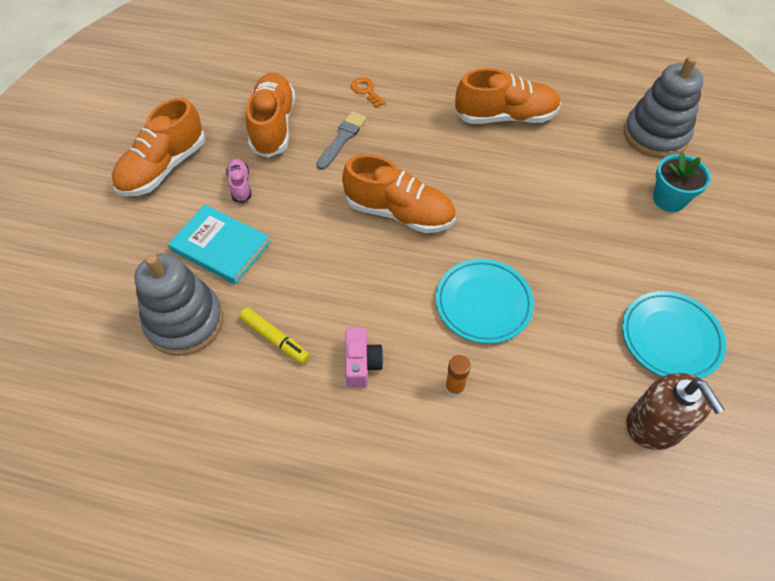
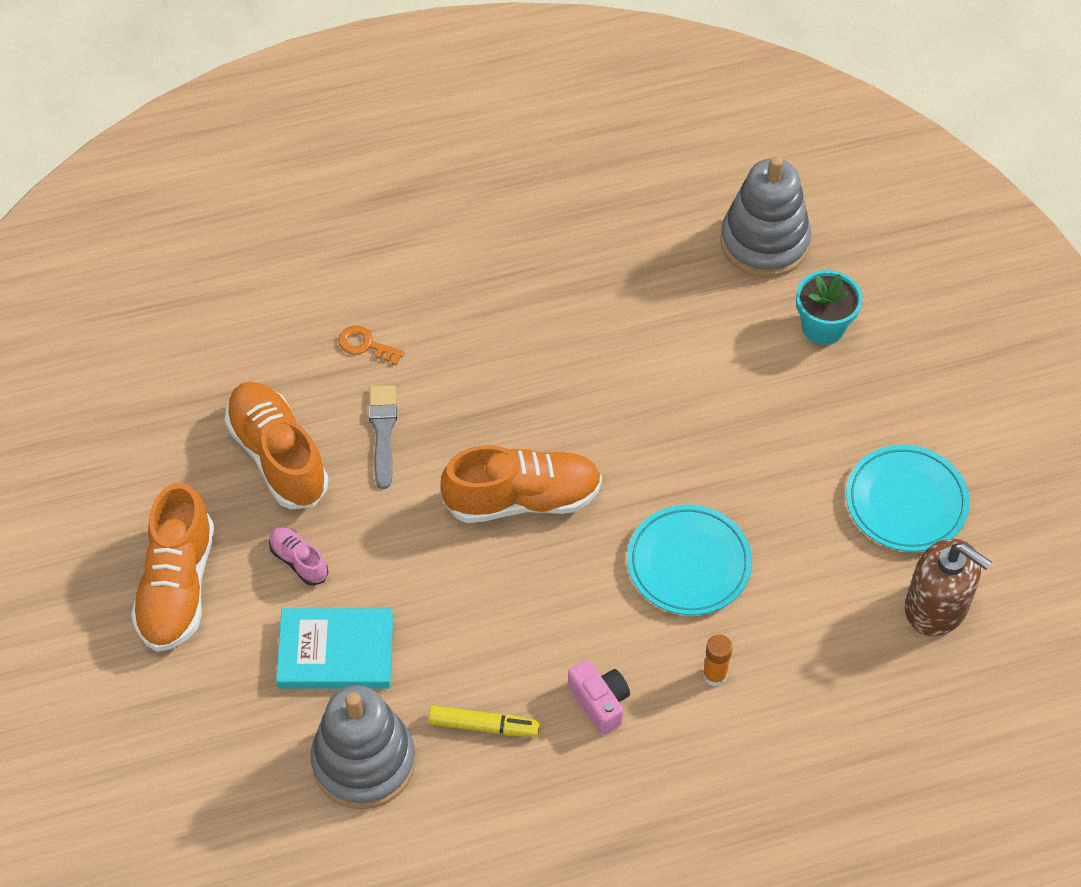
camera: 30 degrees left, 0 degrees up
orange shoe [455,68,561,124] -> none

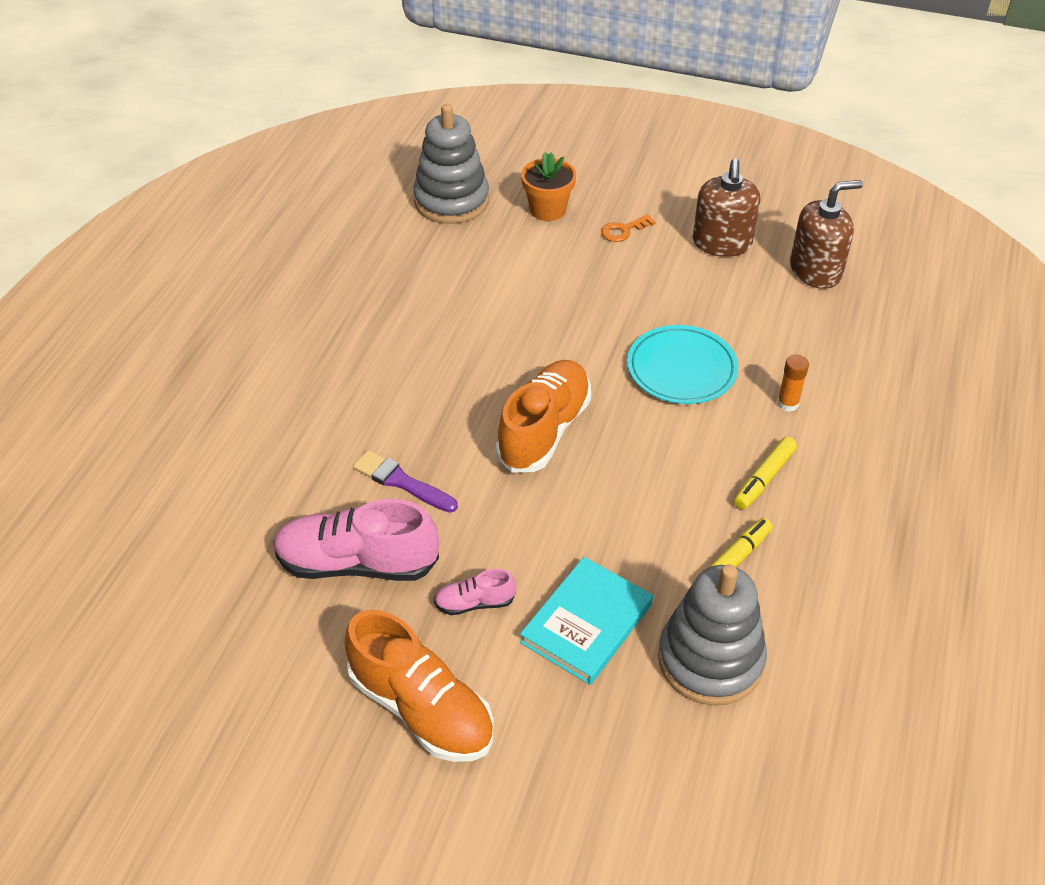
camera: 55 degrees left, 10 degrees down
orange shoe [225,382,329,509] -> pink shoe [273,499,439,581]
orange key [338,326,405,366] -> orange key moved to [601,214,656,242]
grey brush [369,385,397,489] -> purple brush [353,450,458,513]
pink camera [568,659,630,735] -> yellow marker [734,437,797,509]
turquoise flower pot [796,270,862,345] -> orange flower pot [521,152,576,221]
turquoise plate [846,445,970,552] -> brown soap dispenser [693,158,760,257]

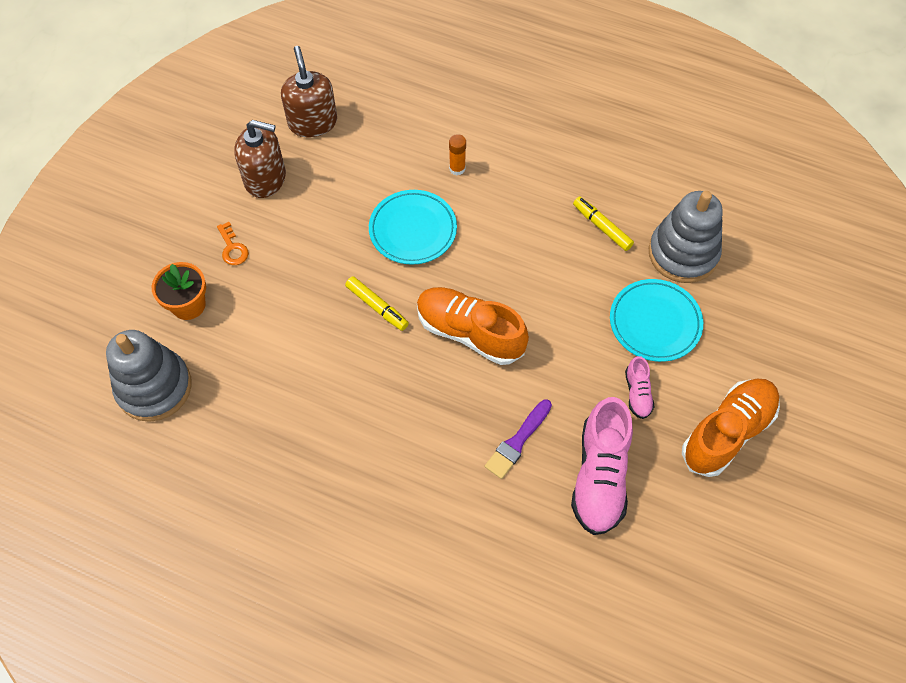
camera: 85 degrees left, 15 degrees up
turquoise book [520,557,653,685] -> turquoise plate [610,279,703,362]
yellow marker [734,437,797,509] -> yellow marker moved to [345,276,409,331]

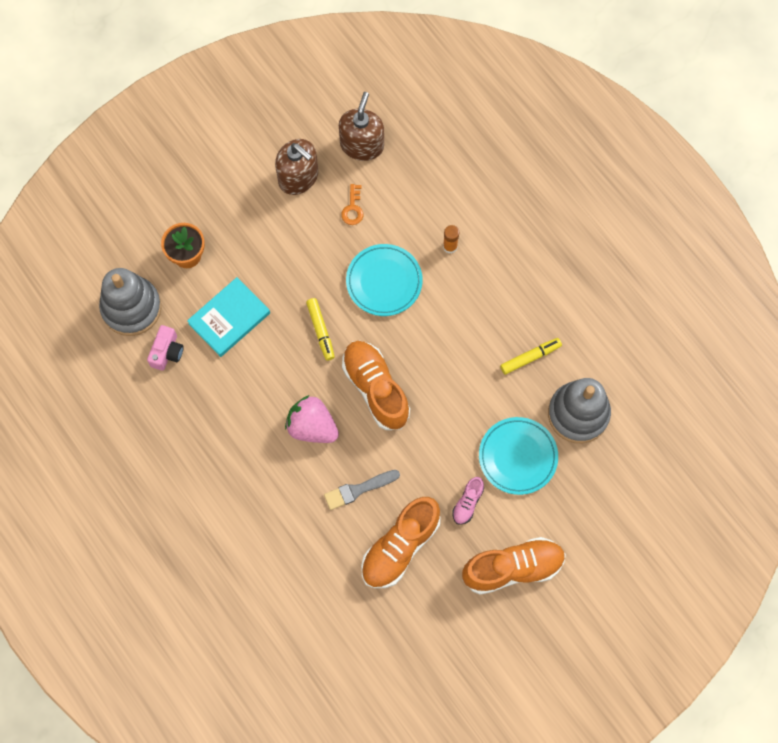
camera: 30 degrees right, 10 degrees up
orange key [217,222,249,265] -> orange key moved to [341,184,363,225]
purple brush [485,399,552,479] -> grey brush [324,470,400,510]
pink shoe [571,397,633,535] -> orange shoe [361,497,440,588]
yellow marker [573,196,634,251] -> yellow marker turned 75 degrees clockwise [500,338,562,375]
none -> pink camera [147,325,183,371]
none -> turquoise book [187,277,270,357]
none -> pink strawberry [285,395,339,443]

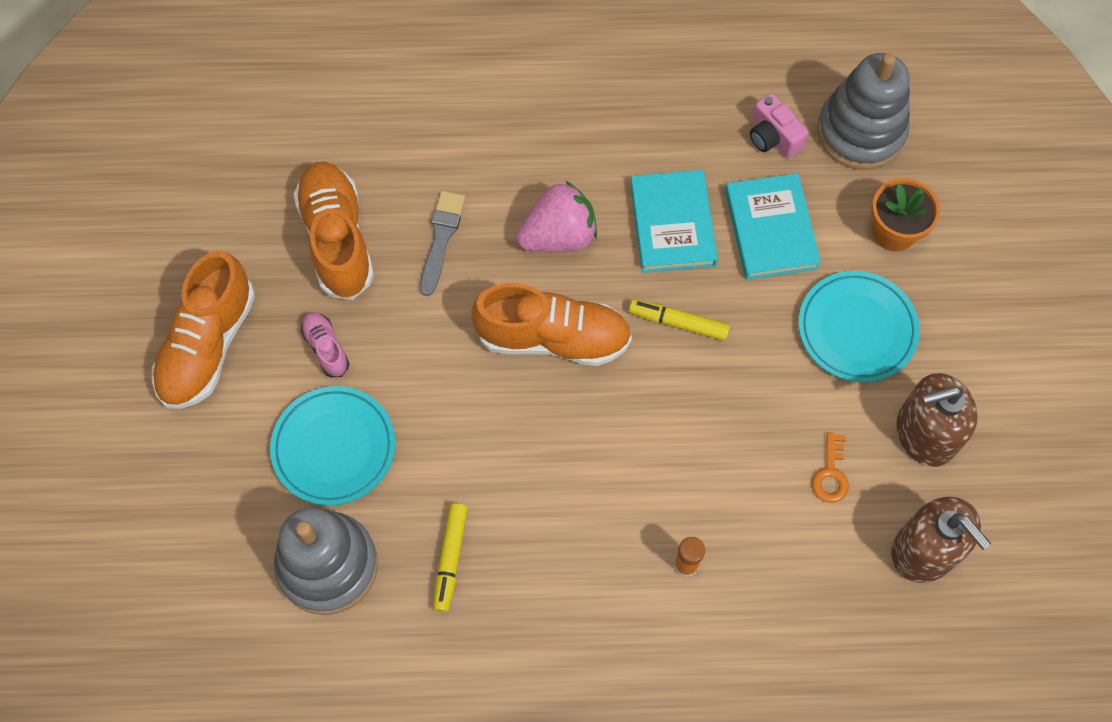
camera: 125 degrees right, 5 degrees down
orange key [341,184,363,225] -> orange key turned 120 degrees counterclockwise [812,432,849,503]
turquoise plate [346,244,423,316] -> turquoise plate moved to [798,271,920,382]
none -> turquoise book [630,170,718,273]

